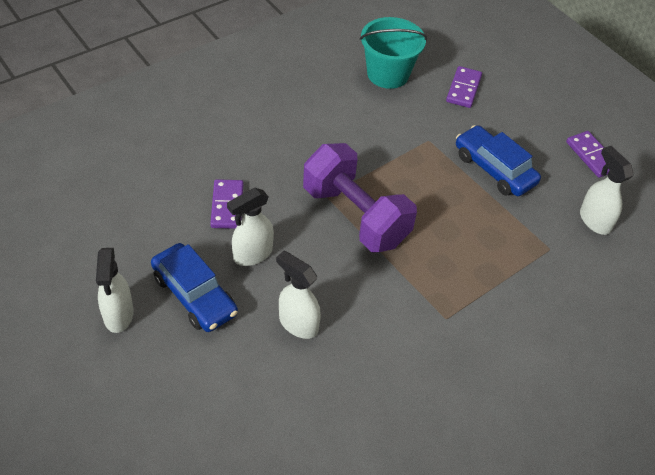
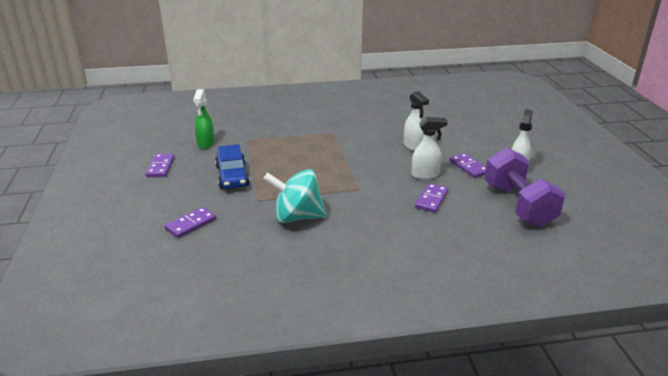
camera: 150 degrees left, 20 degrees down
blue car [151,243,238,332] -> purple domino [449,153,486,178]
purple dumbbell [303,143,417,252] -> purple dumbbell moved to [484,147,565,227]
turquoise bucket [360,17,427,89] -> none
white spray bottle [580,146,633,235] -> green spray bottle [193,89,215,149]
none -> turquoise spinning top [264,169,327,223]

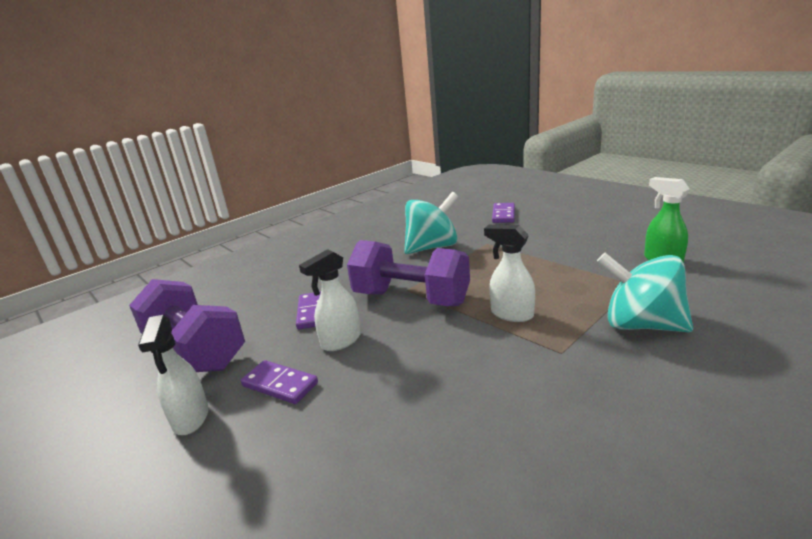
camera: 150 degrees right, 5 degrees down
purple domino [145,154,175,177] -> none
blue car [215,144,250,189] -> none
white spray bottle [404,91,429,151] -> white spray bottle moved to [484,225,535,322]
none -> purple dumbbell [347,240,470,306]
none -> turquoise spinning top [597,253,693,332]

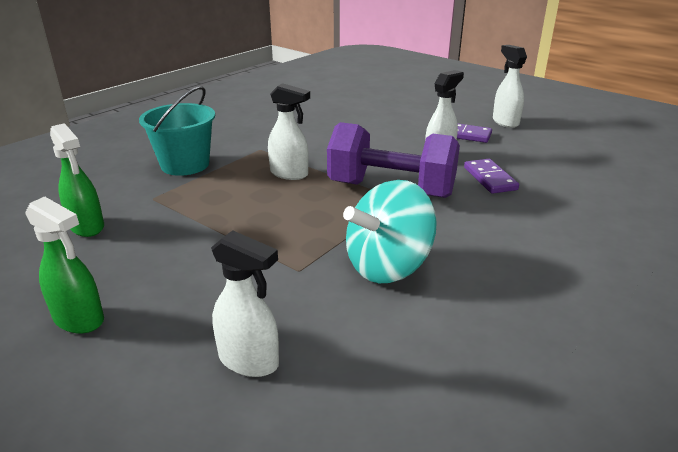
camera: 170 degrees right, 5 degrees up
purple dumbbell [129,279,245,372] -> none
purple domino [492,203,515,223] -> white spray bottle [211,230,279,377]
turquoise spinning top [597,253,693,332] -> turquoise bucket [139,86,215,176]
none -> green spray bottle [25,196,104,334]

